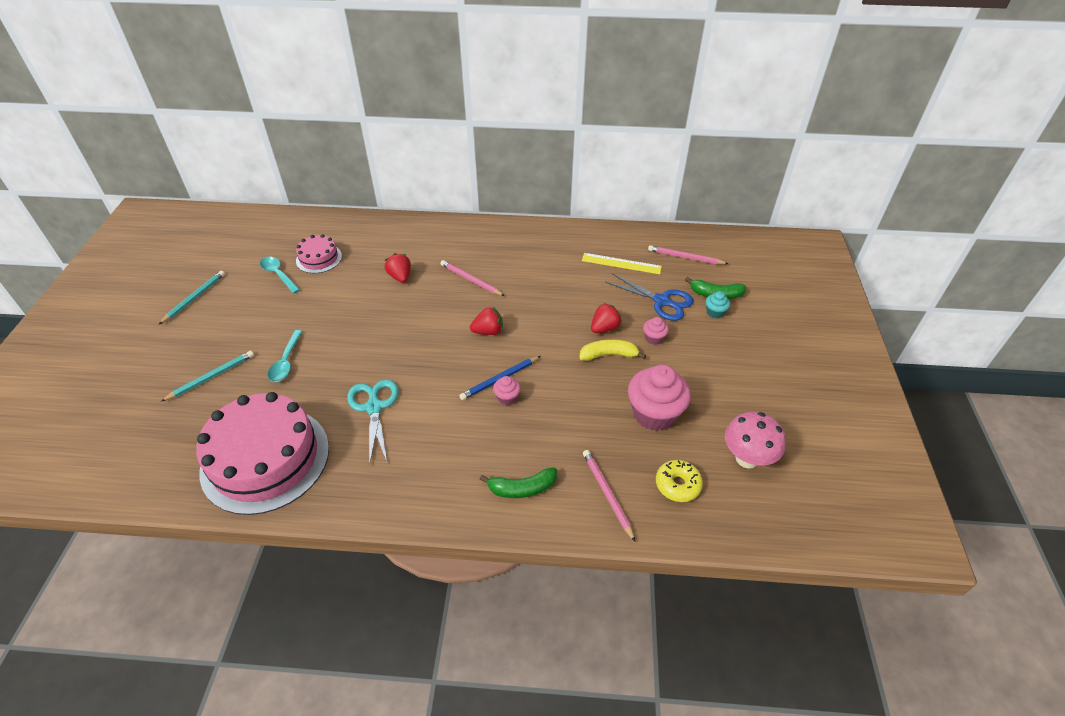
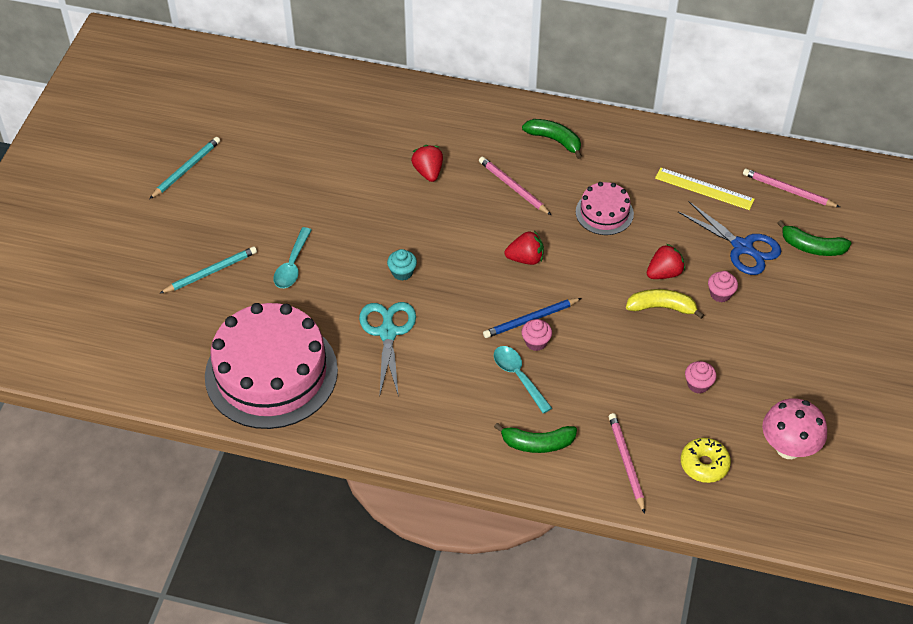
camera: 10 degrees right, 5 degrees up
turquoise spoon [260,257,301,294] -> turquoise spoon moved to [494,346,552,413]
pink cake [296,234,342,273] -> pink cake moved to [576,182,634,235]
pink cupcake [628,365,691,431] -> pink cupcake [685,361,716,394], size x0.46
turquoise cupcake [706,291,730,319] -> turquoise cupcake moved to [387,249,417,281]
none -> green banana [522,119,582,159]

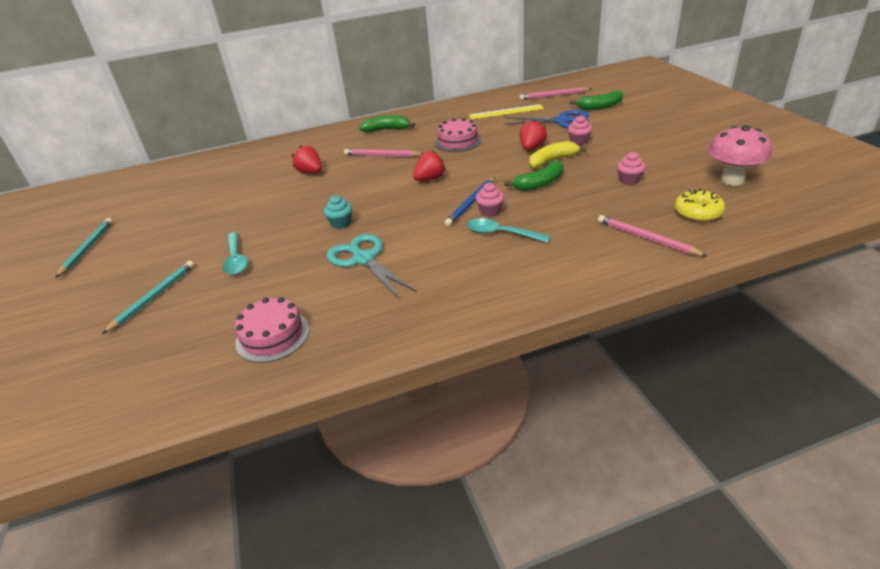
camera: 30 degrees left, 15 degrees down
pink cake [205,303,338,429] -> pink cake [235,297,310,363], size x0.48
green banana [494,423,577,453] -> green banana moved to [504,160,563,191]

